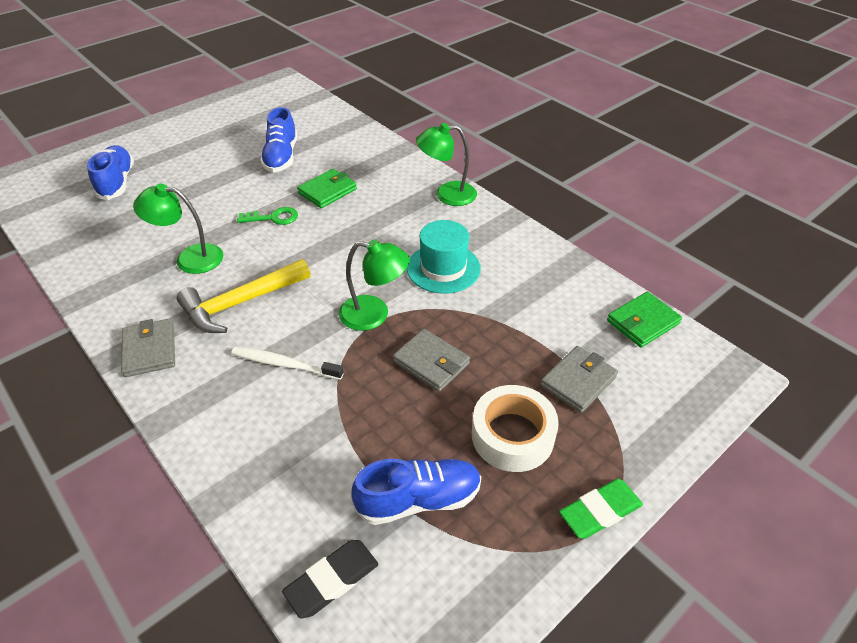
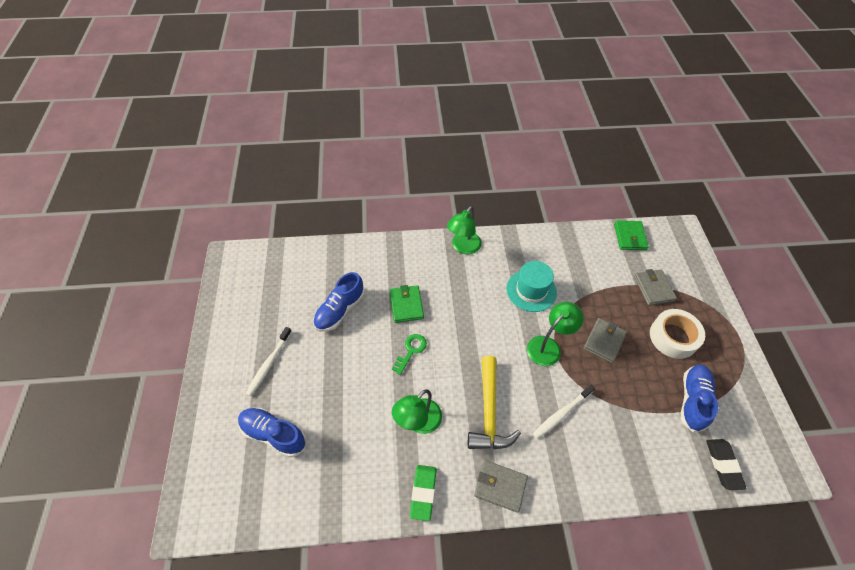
camera: 55 degrees left, 10 degrees up
blue shoe [260,107,297,173] -> blue shoe turned 90 degrees clockwise [313,272,365,332]
grey wallet [393,329,470,392] -> grey wallet turned 45 degrees counterclockwise [583,318,627,363]
green eraser [559,479,643,539] -> green eraser moved to [410,465,437,521]
none -> white toothbrush [246,327,292,397]

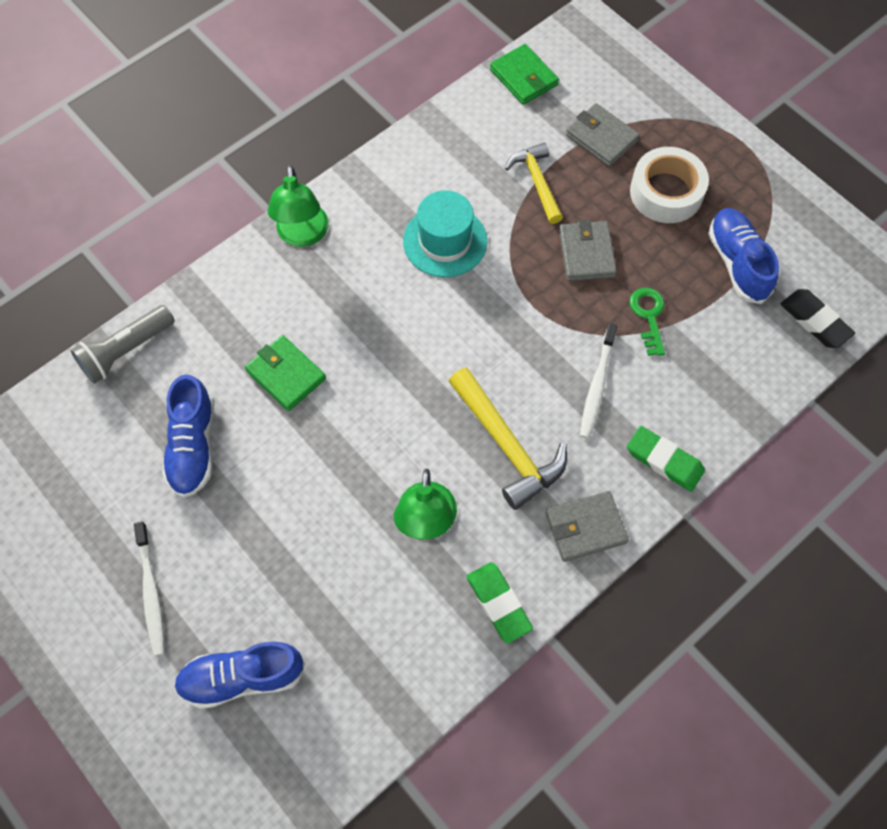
camera: 35 degrees left, 10 degrees up
green key [392,334,427,375] -> green key moved to [629,288,665,356]
green lamp [527,302,584,366] -> none
none -> grey flashlight [70,305,175,384]
none -> yellow hammer [505,143,563,224]
none -> green eraser [627,426,705,492]

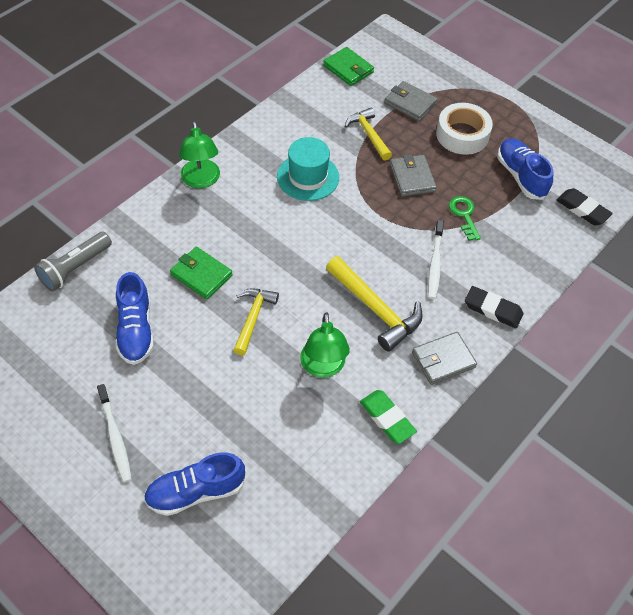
camera: 10 degrees left, 10 degrees down
green eraser [627,426,705,492] -> black eraser [465,286,524,328]
none -> yellow hammer [233,288,279,355]

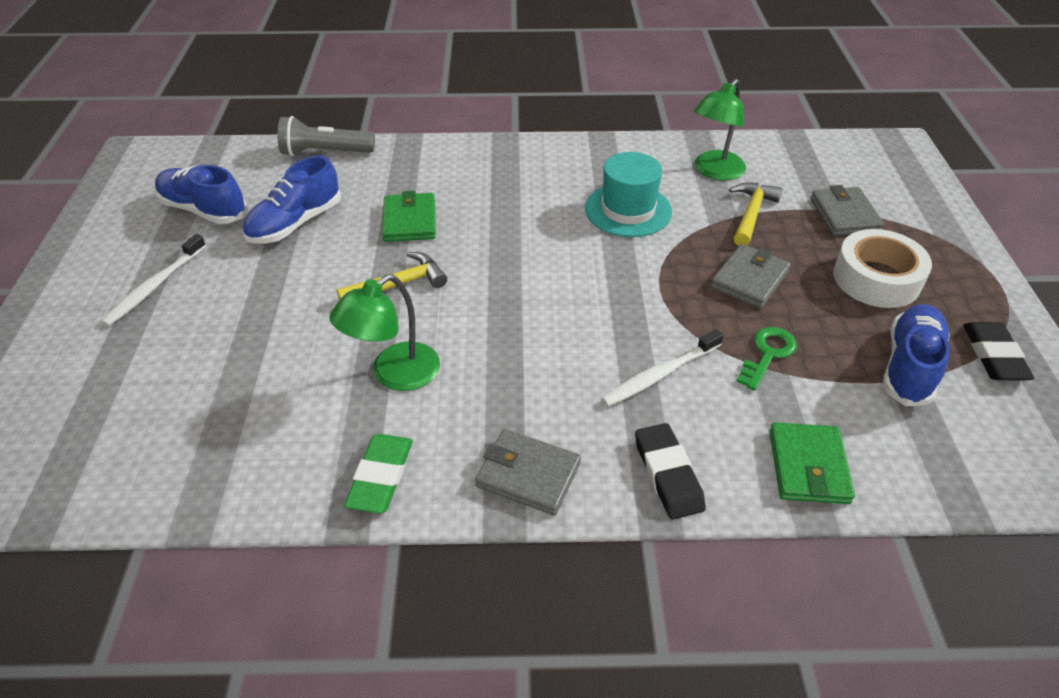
camera: 50 degrees right, 10 degrees down
blue shoe [143,452,246,516] -> blue shoe moved to [155,165,248,224]
green lamp [179,121,220,188] -> green lamp moved to [694,79,746,180]
green wallet [323,47,374,86] -> green wallet moved to [770,422,855,504]
yellow hammer [326,256,423,352] -> none
black eraser [556,188,613,225] -> black eraser moved to [963,322,1034,380]

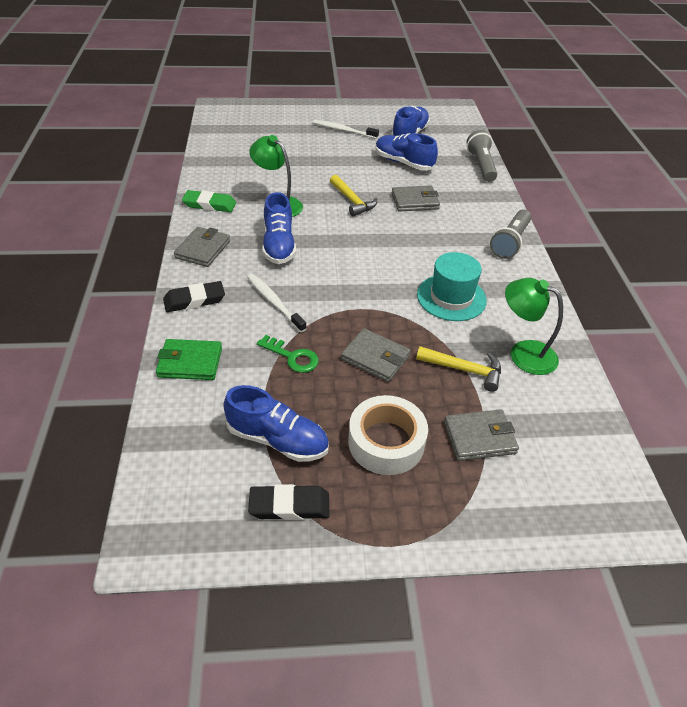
camera: 85 degrees right, 0 degrees up
green wallet [382,191,436,242] -> grey wallet [392,186,440,212]
none -> blue shoe [262,192,296,264]
none -> grey flashlight [490,210,532,259]

